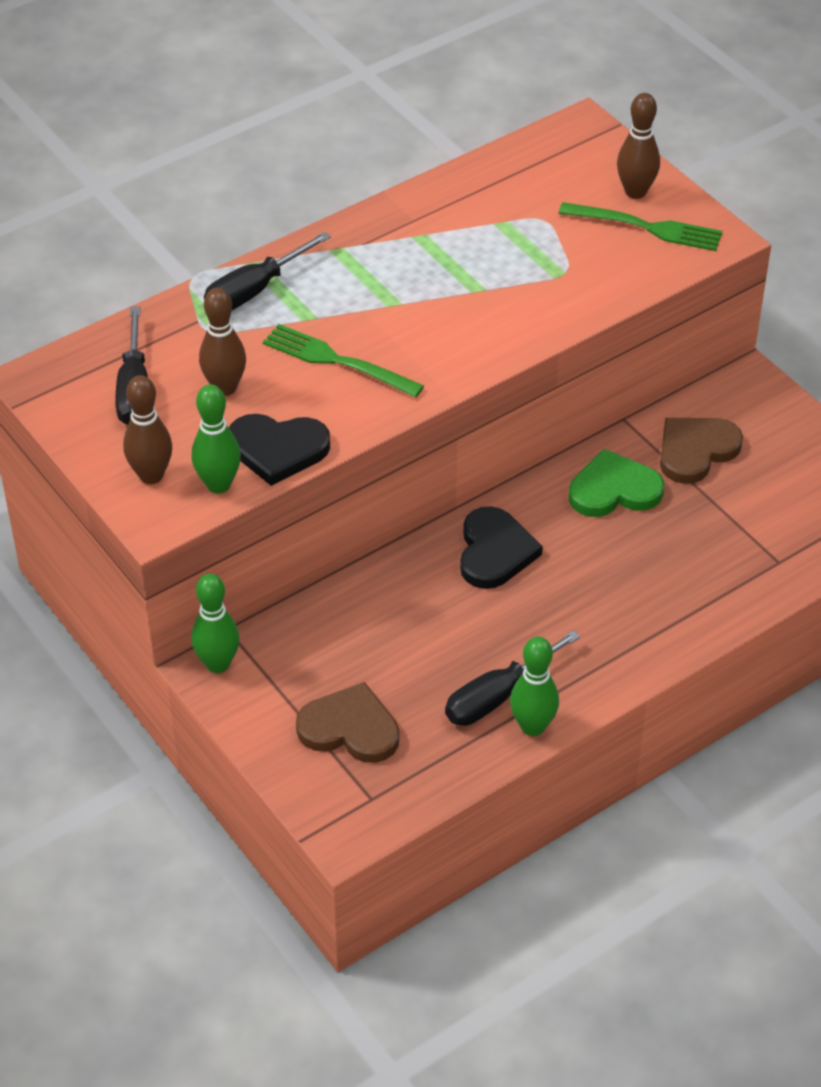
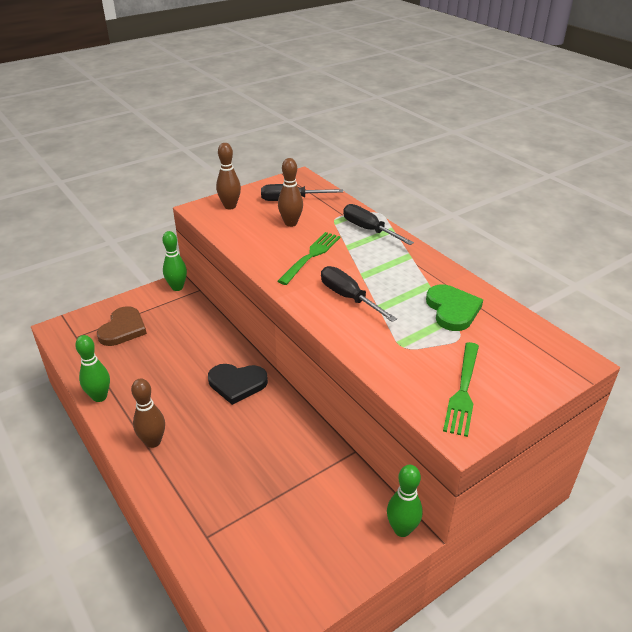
camera: 90 degrees right, 10 degrees down
green bowling pin [192,384,241,493] -> green bowling pin moved to [387,465,423,537]
black heart [229,414,330,486] -> none
black screwdriver [445,630,580,726] -> black screwdriver moved to [321,266,397,322]
green heart [569,449,664,517] -> green heart moved to [426,284,483,331]
brown bowling pin [617,93,660,199] -> brown bowling pin moved to [131,378,165,448]
brown heart [660,418,743,484] -> none

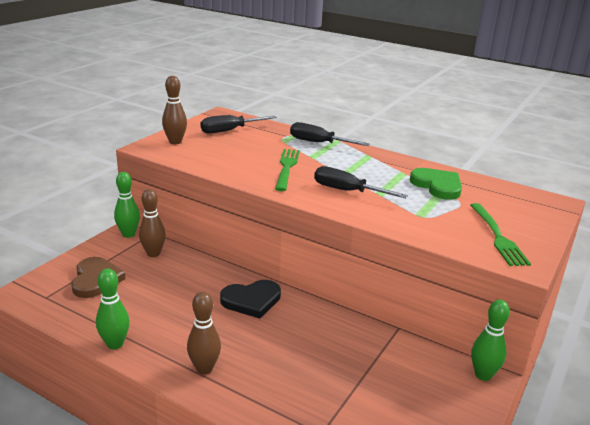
camera: 25 degrees left, 10 degrees down
brown bowling pin [278,158,303,227] -> brown bowling pin moved to [139,189,166,257]

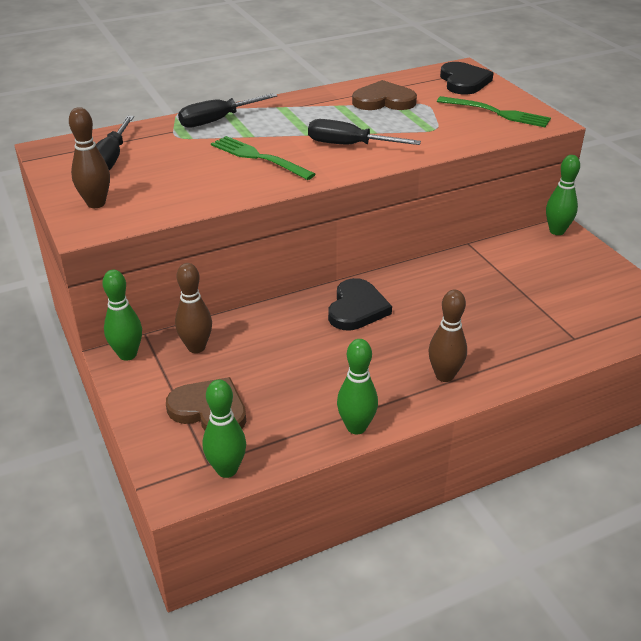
camera: 55 degrees left, 10 degrees up
black screwdriver [314,166,408,198] -> black screwdriver turned 45 degrees clockwise [308,119,421,145]
green heart [410,168,462,200] -> brown heart [352,80,417,110]
none -> green bowling pin [203,380,246,478]
none -> black heart [440,62,493,95]

